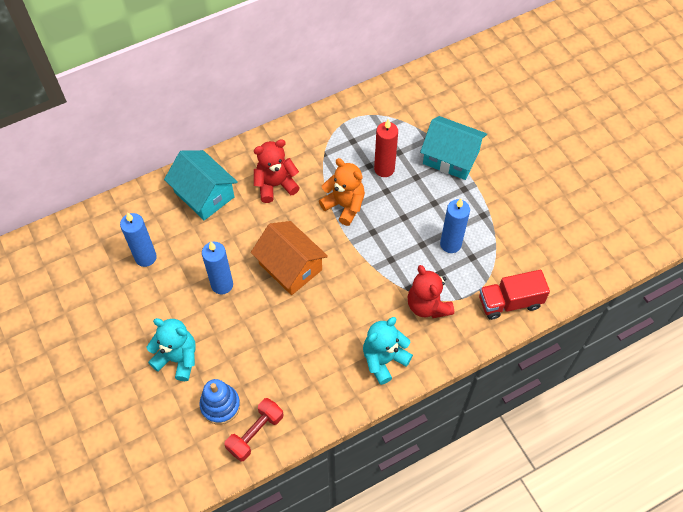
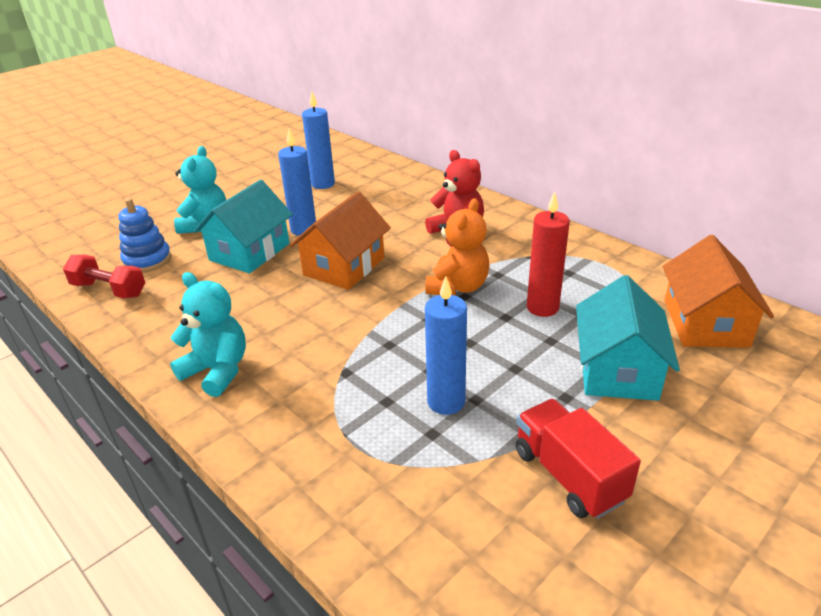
camera: 75 degrees right, 25 degrees down
turquoise house [164,150,238,220] -> turquoise house moved to [193,180,293,273]
red teddy bear [408,265,454,318] -> none
red truck [479,270,550,320] -> red truck moved to [515,399,641,519]
none -> orange house [663,235,774,348]

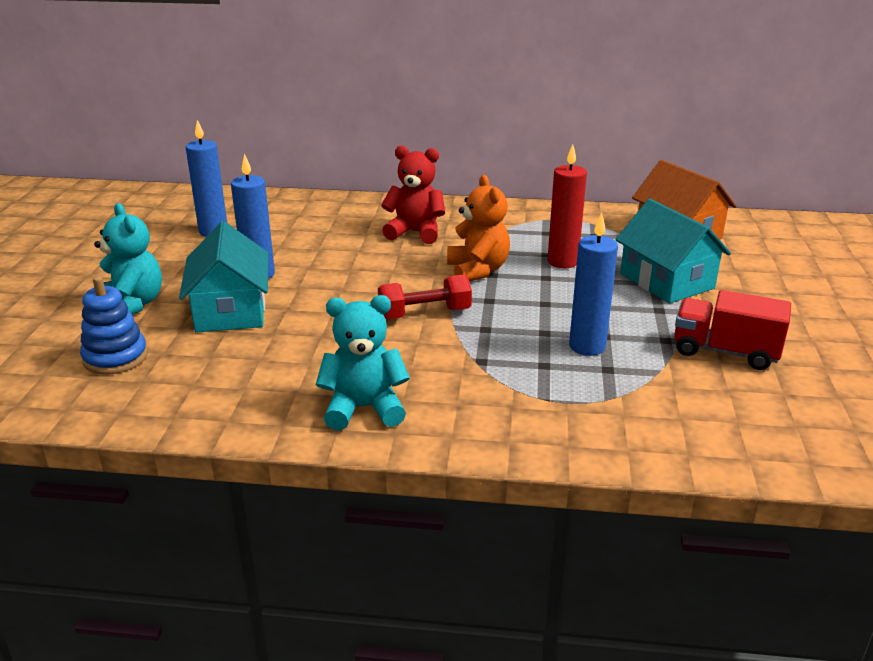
camera: 40 degrees left, 5 degrees down
red dumbbell [63,255,145,298] -> red dumbbell moved to [378,274,472,319]
orange house [290,191,391,290] -> none

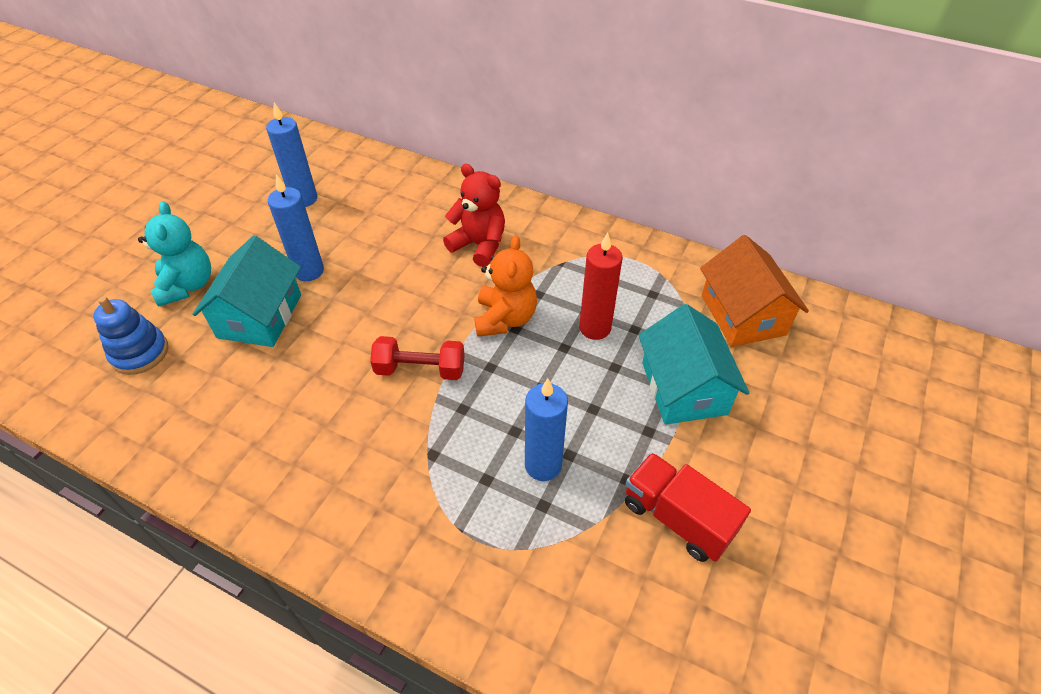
camera: 20 degrees right, 20 degrees up
turquoise teddy bear [316,295,410,431] -> none

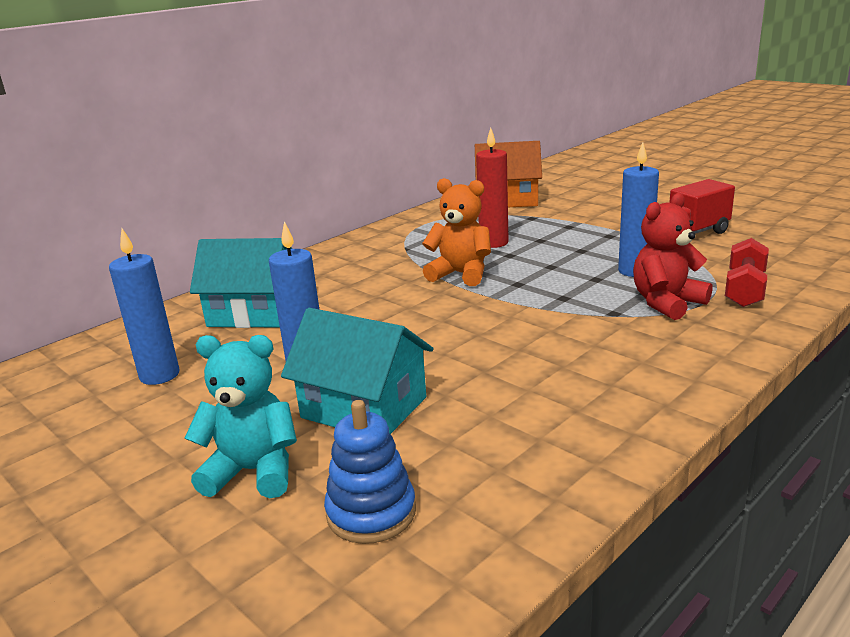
camera: 70 degrees left, 25 degrees down
red dumbbell [370,336,465,380] -> red dumbbell moved to [725,238,769,307]
red teddy bear [443,164,505,267] -> red teddy bear moved to [633,193,712,320]
turquoise house [638,304,749,424] -> turquoise house moved to [190,238,292,328]

